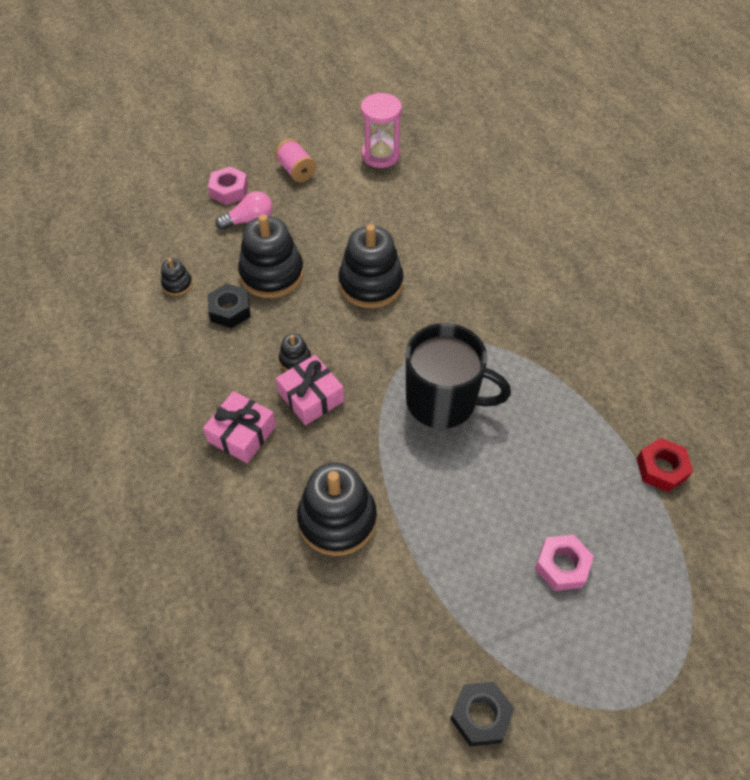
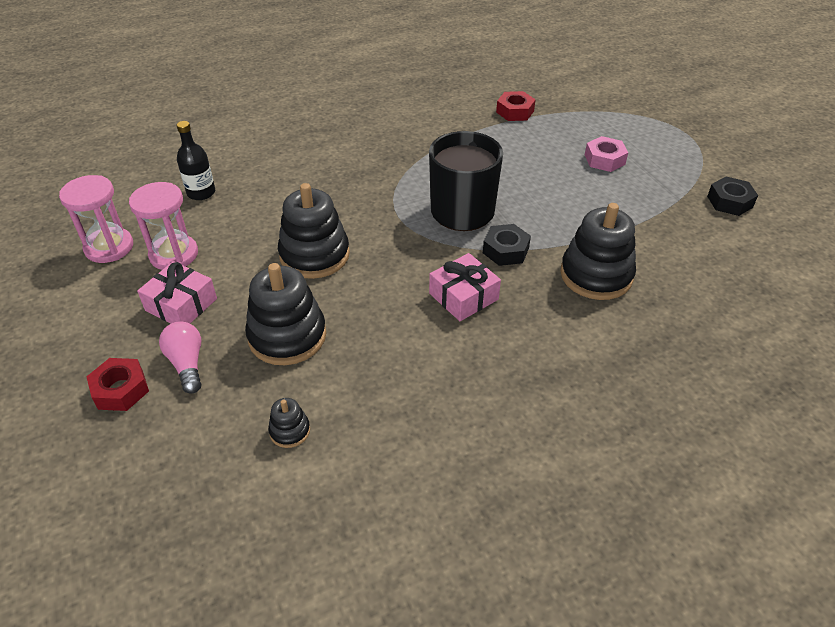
camera: 90 degrees left, 10 degrees down
pink gift [203,391,276,463] -> pink gift moved to [137,261,217,324]
black nut [207,283,251,328] -> black nut moved to [483,224,531,266]
pink nut [208,166,248,205] -> red nut [86,358,149,411]
pink spool [275,139,316,182] -> none
black stacking toy [279,334,311,371] -> none
none -> pink hourglass [129,182,198,270]
none -> black bottle [177,121,215,200]

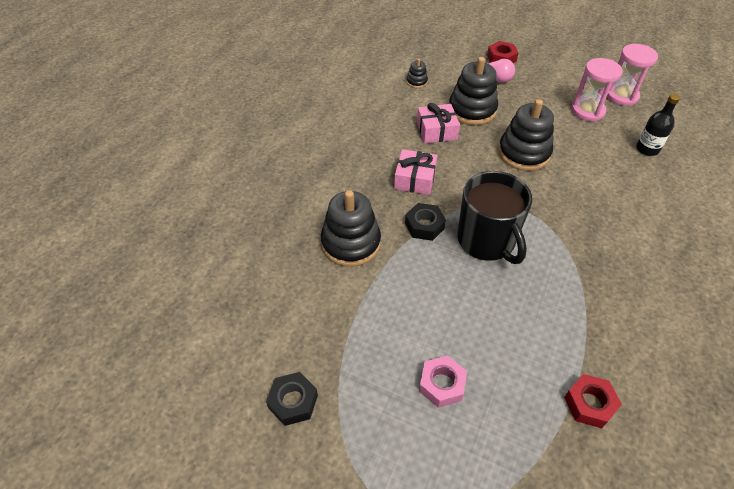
camera: 140 degrees right, 5 degrees up
pink gift [137,261,217,324] -> pink gift moved to [417,103,460,144]

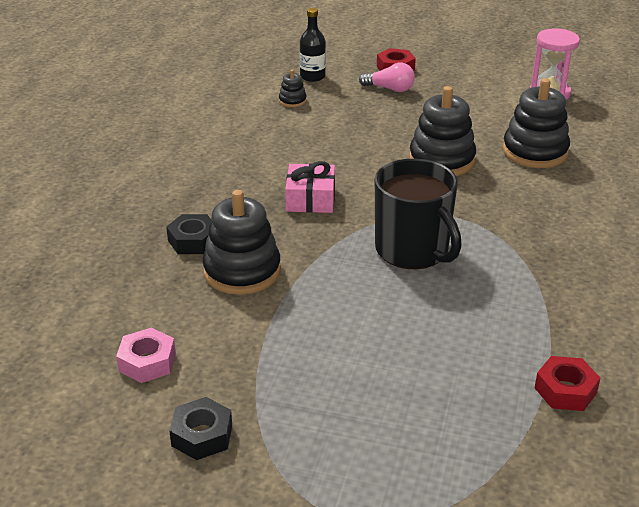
camera: 10 degrees left, 15 degrees down
black nut [405,203,446,241] -> black nut moved to [166,214,212,254]
pink gift [417,103,460,144] -> none
pink nut [419,355,467,408] -> pink nut moved to [116,327,176,383]
black stacking toy [449,57,498,125] -> black stacking toy moved to [503,78,570,168]
pink hourglass [571,58,623,121] -> none
black bottle [636,94,680,156] -> black bottle moved to [300,8,326,82]

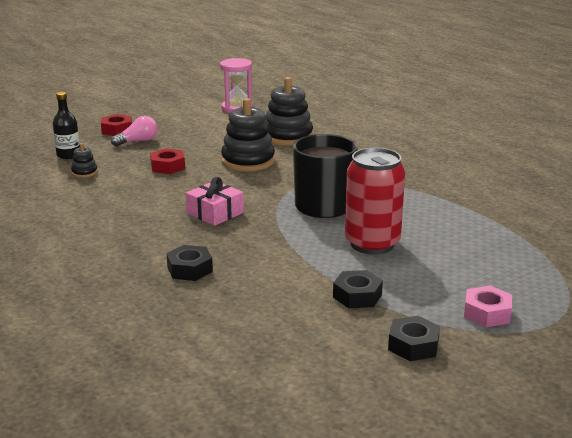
camera: 50 degrees left, 10 degrees down
pink nut [116,327,176,383] -> pink nut moved to [464,286,512,327]
black stacking toy [202,190,281,295] -> none
red nut [535,356,600,411] -> red nut moved to [150,148,185,174]
none -> black nut [333,270,383,308]
none -> red can [345,148,405,255]

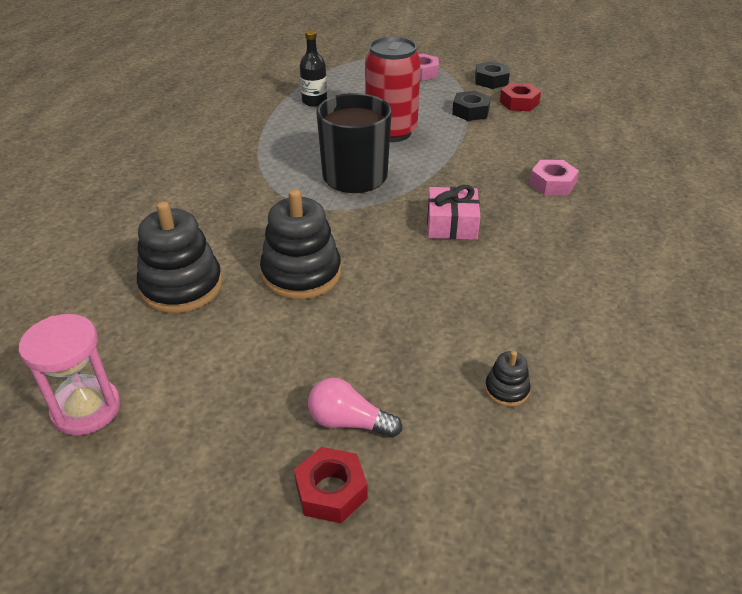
camera: 130 degrees left, 15 degrees up
black bottle [53,92,80,159] -> black bottle moved to [300,30,327,107]
red nut [150,148,185,174] -> red nut moved to [500,83,541,111]
black nut [166,245,213,281] -> pink nut [529,160,579,195]

